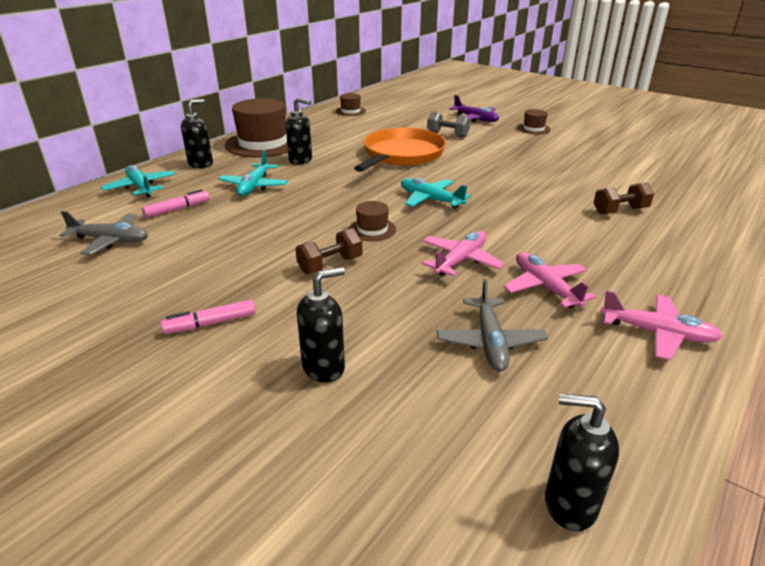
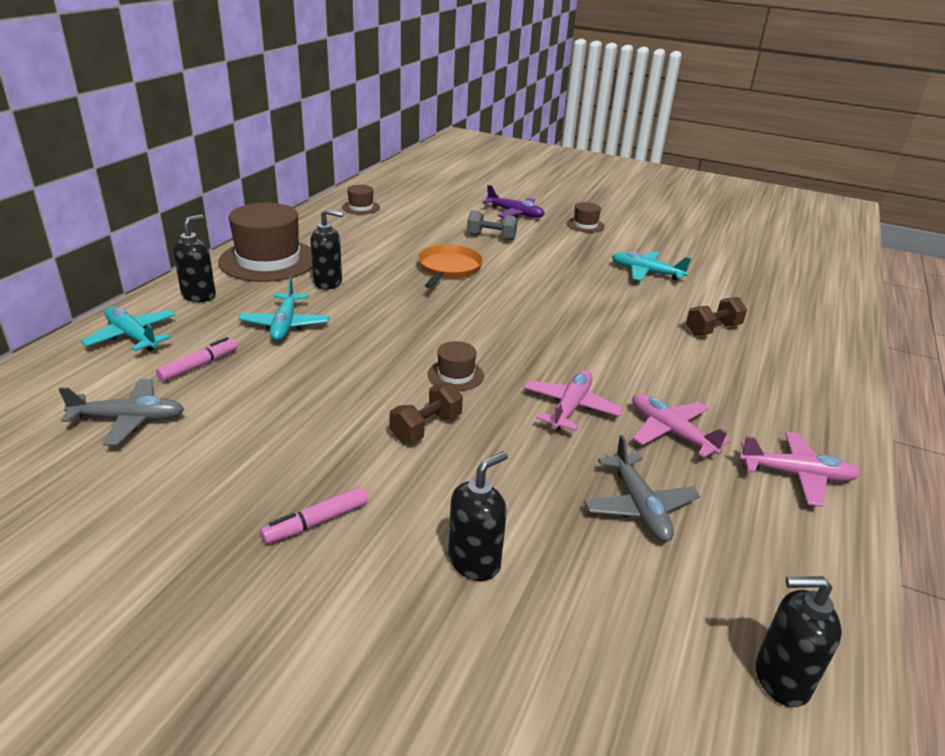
camera: 15 degrees left, 0 degrees up
orange pan [354,128,446,172] -> orange pan [418,244,483,288], size x0.66
turquoise plane [401,178,471,208] -> turquoise plane moved to [612,251,691,281]

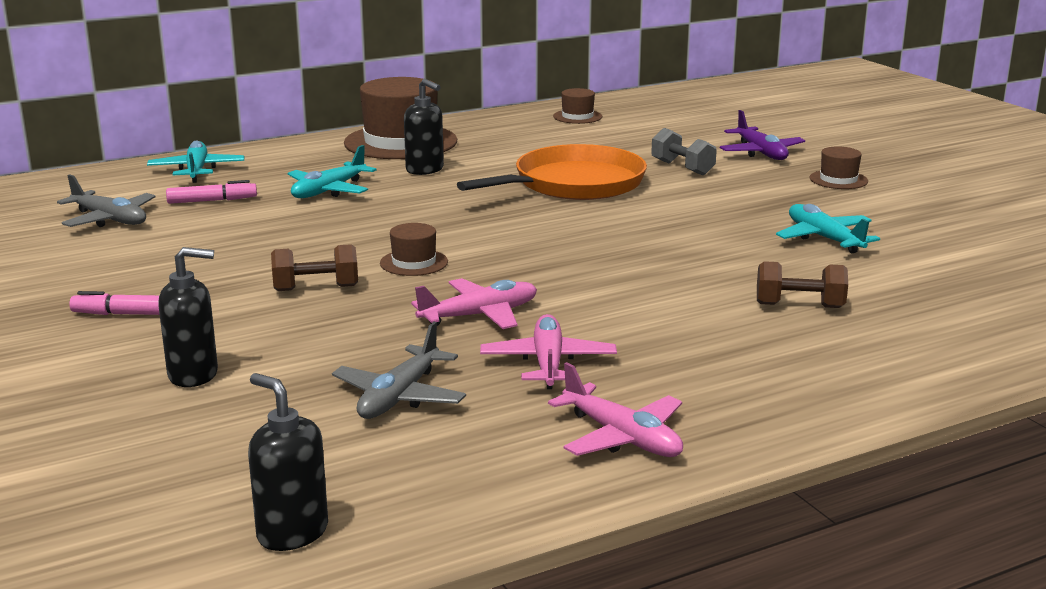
camera: 40 degrees right, 10 degrees down
black soap dispenser [173,215,216,302] -> none
orange pan [418,244,483,288] -> orange pan [457,144,647,200], size x1.52

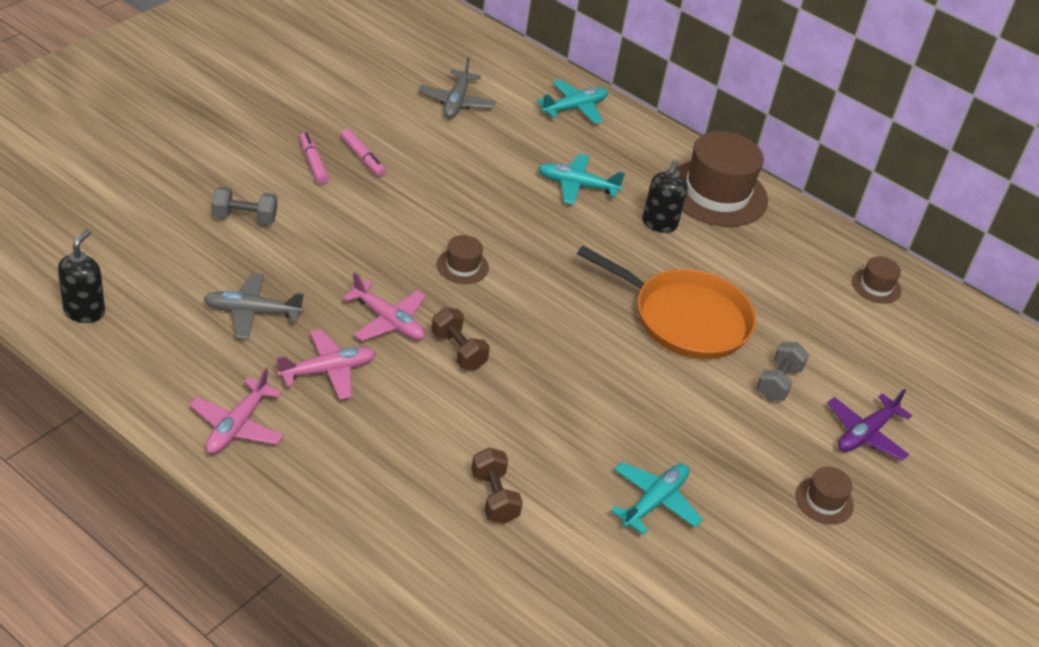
camera: 60 degrees right, 20 degrees up
black soap dispenser [158,247,218,387] -> grey dumbbell [211,187,277,225]
pink marker [166,180,257,204] -> pink marker moved to [340,128,386,177]
brown dumbbell [271,244,358,291] -> brown dumbbell moved to [431,307,490,370]

